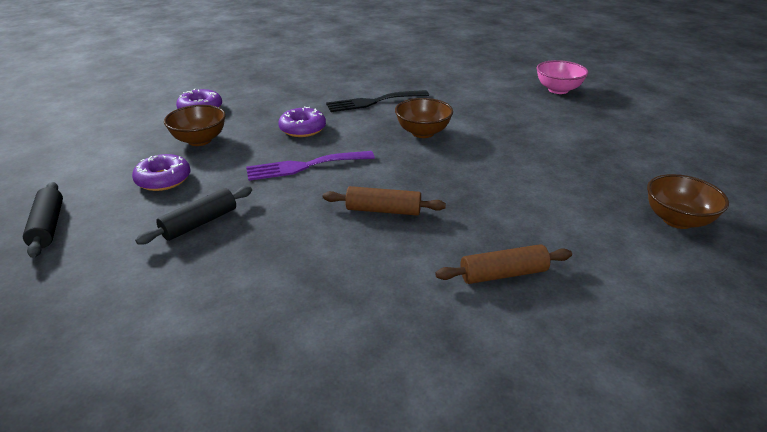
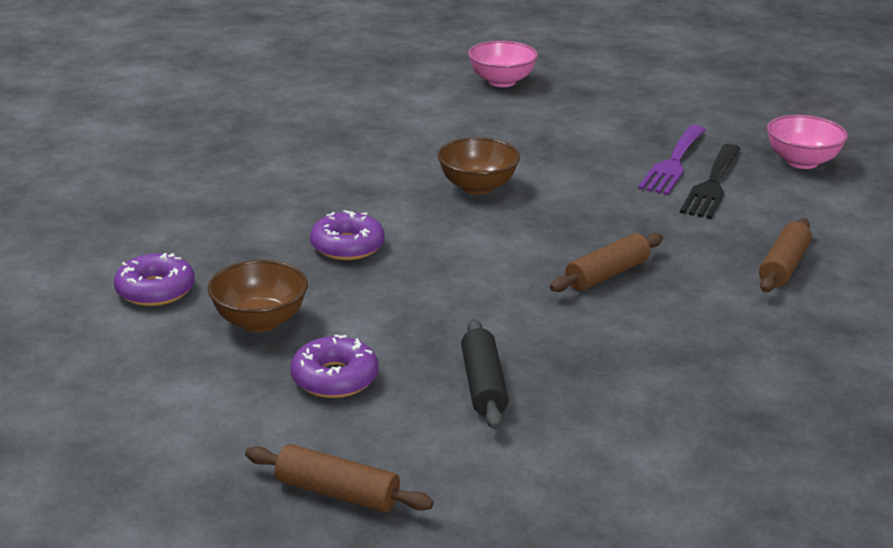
camera: 50 degrees left, 5 degrees down
black rolling pin [23,182,63,258] -> brown rolling pin [245,444,434,512]
purple fork [246,151,375,181] -> purple fork moved to [638,125,706,195]
black fork [326,90,429,112] -> black fork moved to [680,144,741,219]
brown bowl [647,174,729,229] -> pink bowl [767,115,848,169]

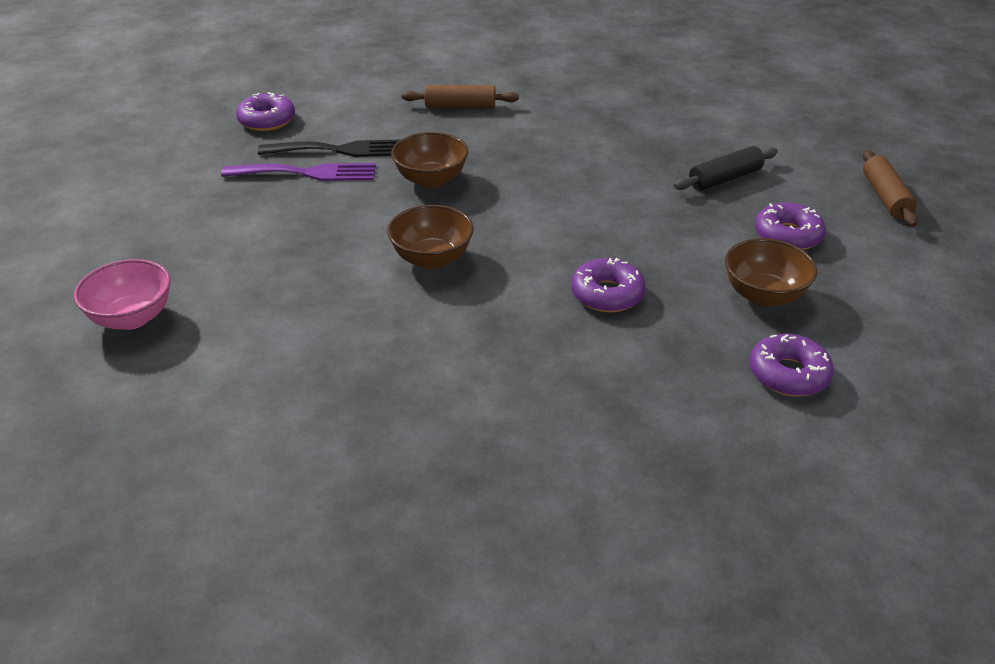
camera: 115 degrees left, 10 degrees up
brown rolling pin [550,233,663,292] -> none
pink bowl [767,115,848,169] -> purple donut [236,92,295,131]
none -> brown bowl [391,132,468,188]

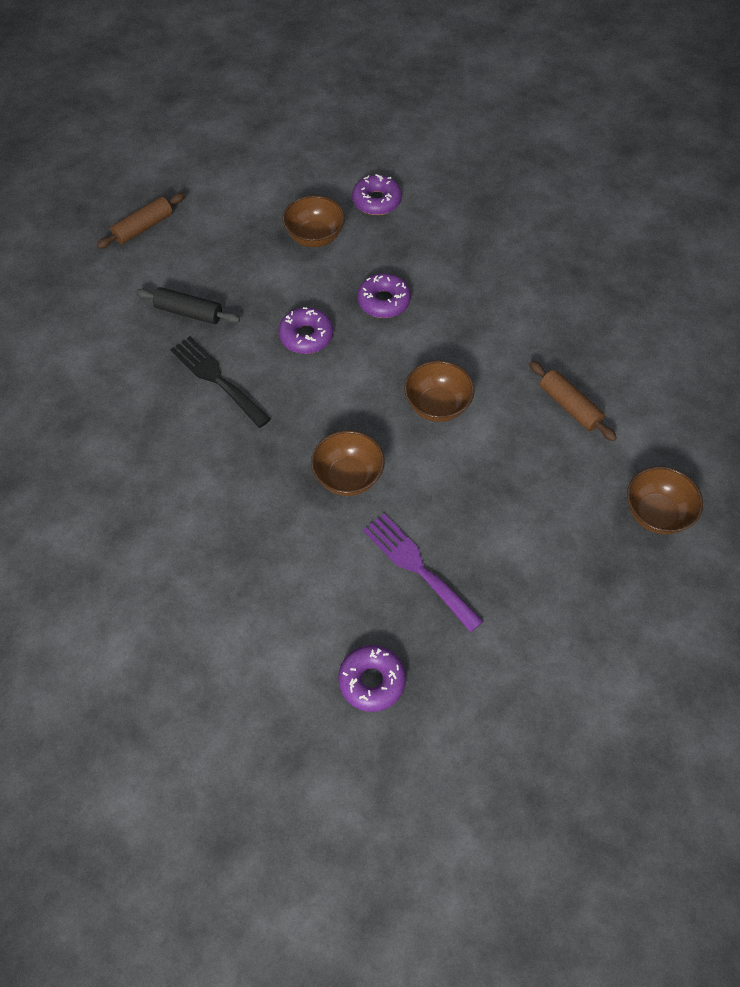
camera: 130 degrees left, 20 degrees up
pink bowl [74,259,171,330] -> brown bowl [627,467,703,534]
black fork [258,139,401,157] -> black fork moved to [170,336,271,428]
brown rolling pin [402,85,519,109] -> brown rolling pin moved to [529,361,617,441]
purple donut [755,202,826,250] -> purple donut moved to [278,307,333,354]

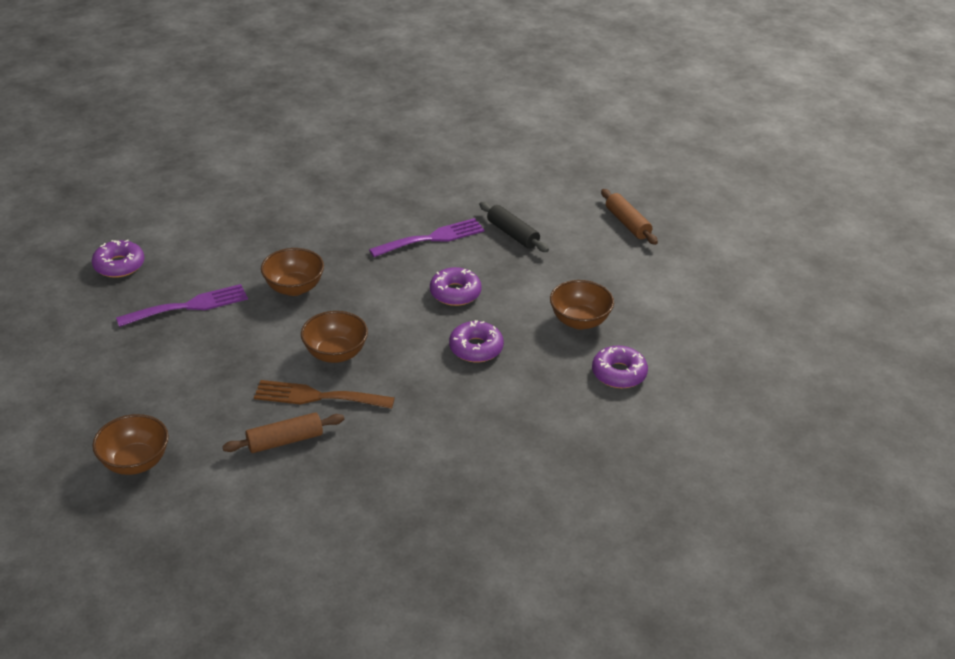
camera: 105 degrees right, 20 degrees down
black rolling pin [136,287,240,324] -> black rolling pin turned 75 degrees counterclockwise [479,202,549,252]
black fork [170,336,271,428] -> purple fork [369,218,485,257]
none -> brown fork [254,380,395,409]

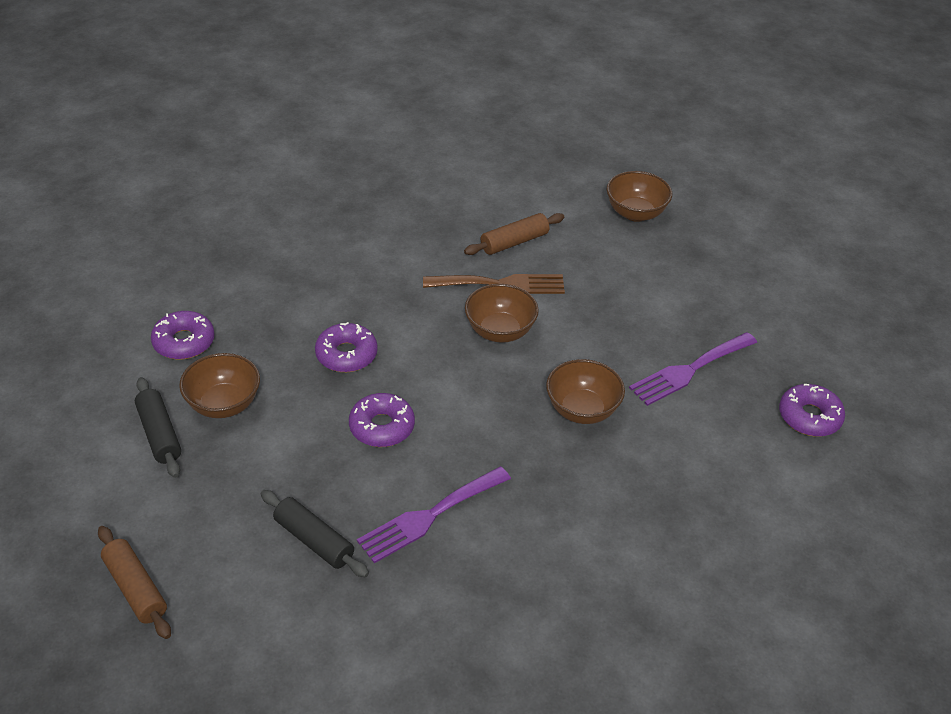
camera: 170 degrees right, 5 degrees up
none -> black rolling pin [135,377,181,478]

